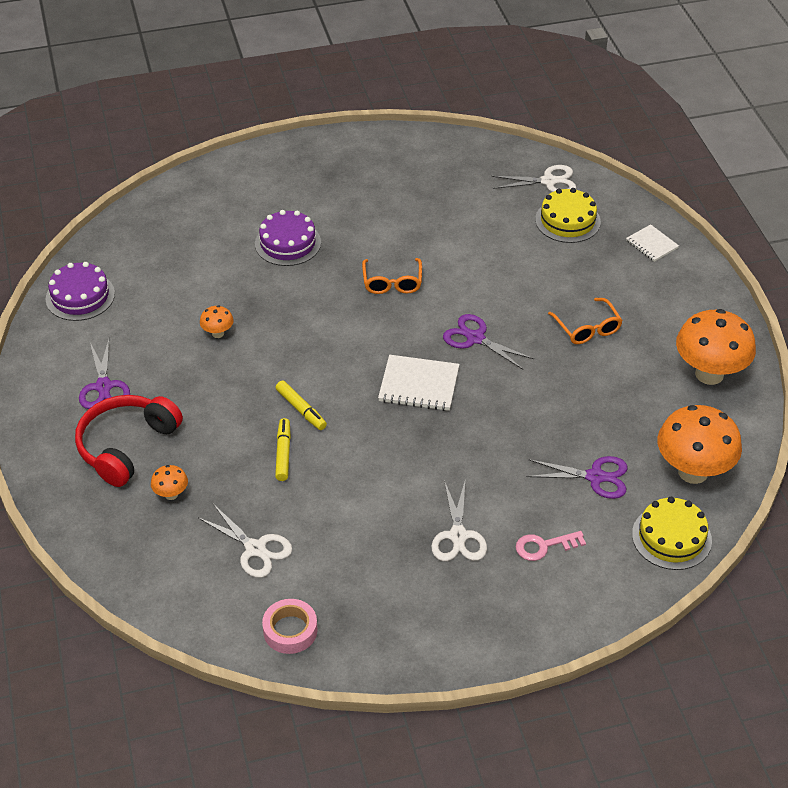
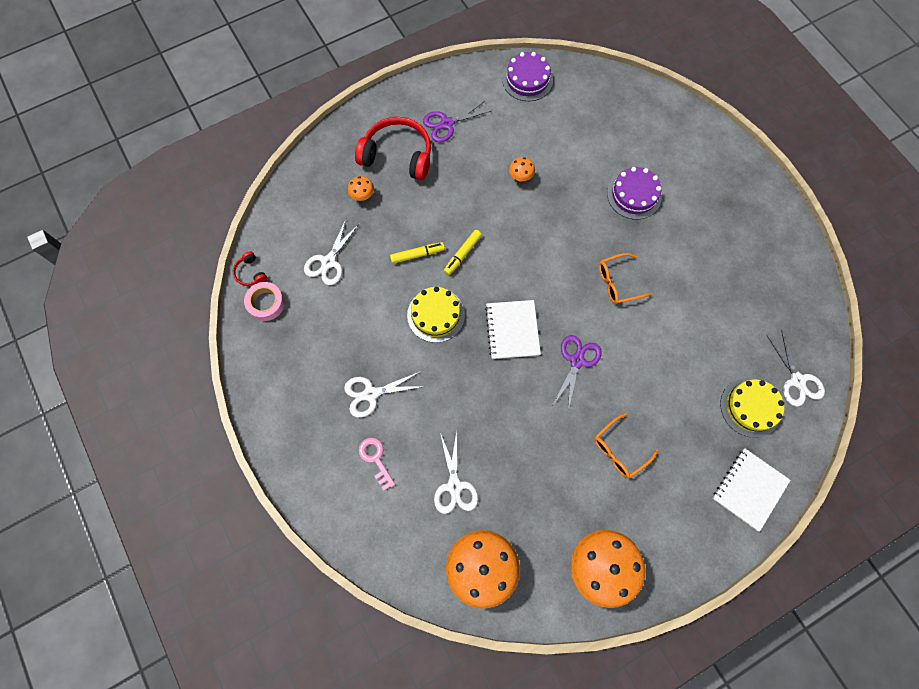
camera: 75 degrees right, 25 degrees up
purple scissors [526,456,628,499] -> white scissors [434,431,478,514]
white notebook [626,224,679,262] -> white notebook [712,448,790,532], size x1.62
yellow cake [632,497,712,570] -> yellow cake moved to [407,287,465,343]
none -> red headphones [233,252,267,286]

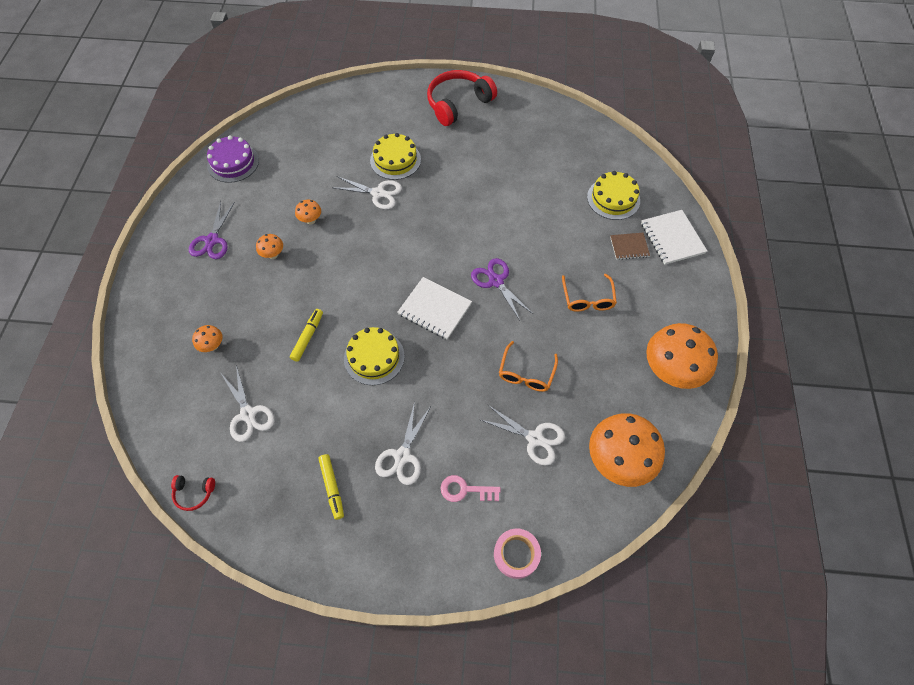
camera: 55 degrees left, 10 degrees down
pink tape [244,282,285,321] -> pink tape moved to [494,529,541,579]
red headphones [355,117,431,180] -> red headphones moved to [427,70,497,126]
yellow marker [444,230,482,275] -> yellow marker moved to [318,454,344,520]
orange glasses [599,253,653,304] -> orange glasses moved to [499,341,558,392]
purple cake [607,167,662,220] -> yellow cake [370,133,421,180]
white scissors [766,329,825,407] -> white scissors moved to [334,176,402,209]
none -> orange mushroom [256,234,283,259]
none -> brown notebook [610,233,650,260]

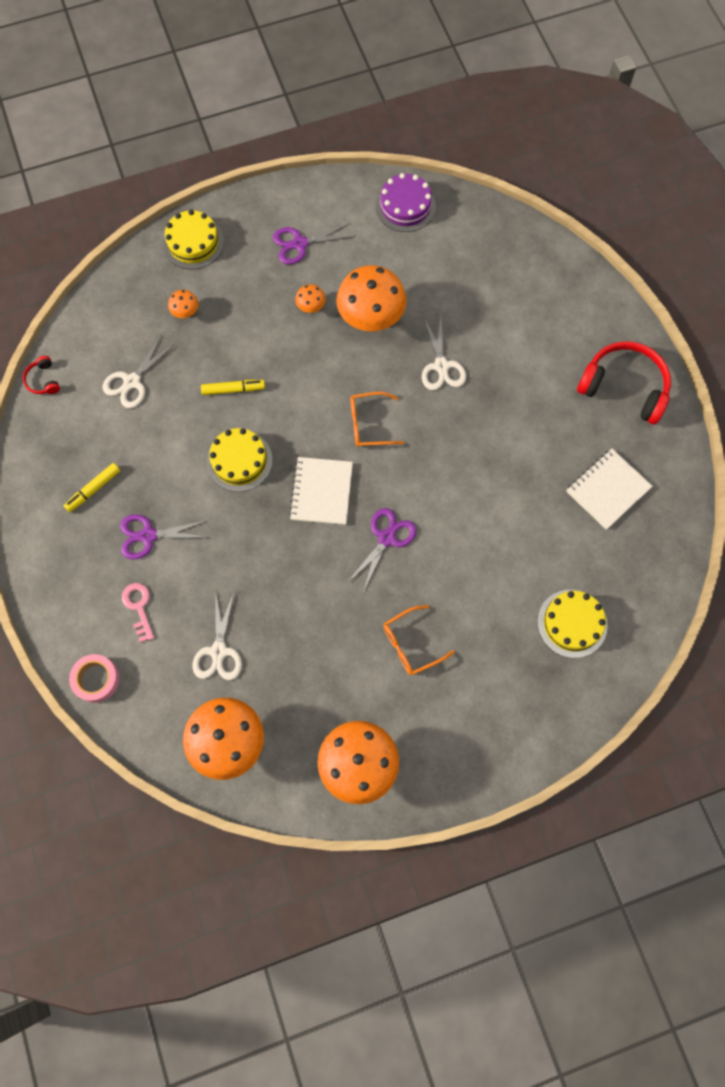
camera: 65 degrees right, 10 degrees up
orange mushroom [295,200,321,224] -> orange mushroom [336,265,406,331], size x2.25
yellow cake [370,133,421,180] -> yellow cake moved to [163,210,224,269]
white scissors [375,401,431,485] -> purple scissors [120,514,209,559]
orange glasses [499,341,558,392] -> orange glasses moved to [350,392,404,447]
brown notebook [610,233,650,260] -> none
white notebook [641,210,707,265] -> white notebook moved to [566,449,653,530]

